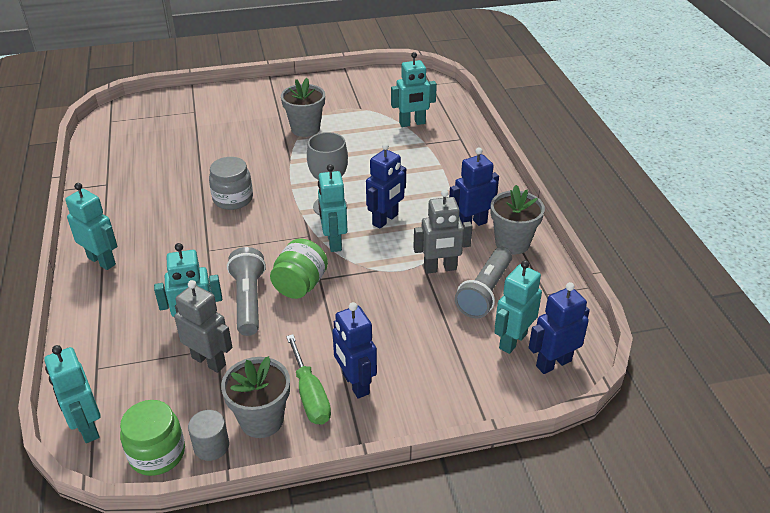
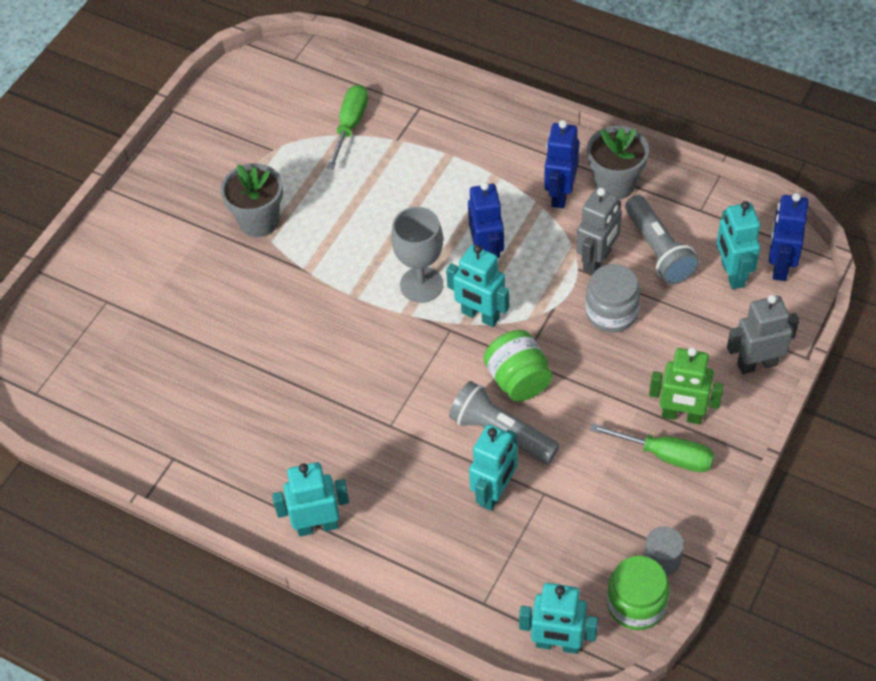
camera: 45 degrees left, 15 degrees up
grey robot [174,280,232,373] -> grey robot moved to [727,295,799,374]
grey jar [209,157,253,210] -> grey jar moved to [585,264,641,333]
grey flower pot [221,356,290,438] -> none
blue robot [332,302,377,399] -> green robot [649,347,724,424]
turquoise robot [391,52,437,127] -> green screwdriver [327,85,368,170]

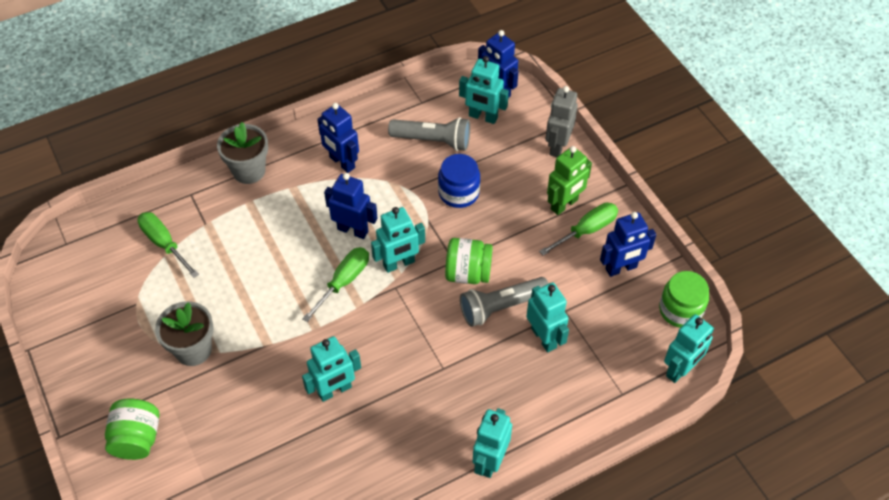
camera: 60 degrees left, 0 degrees up
grey goblet [391,207,443,303] -> green screwdriver [302,247,369,322]
grey robot [576,188,622,275] -> none
grey jar [585,264,641,333] -> blue jar [438,154,480,208]
grey flower pot [587,126,649,200] -> grey flower pot moved to [217,122,268,184]
grey cylinder [644,526,684,576] -> none
none -> green jar [105,399,159,460]
none -> turquoise robot [302,336,361,402]
none -> blue robot [600,212,656,277]

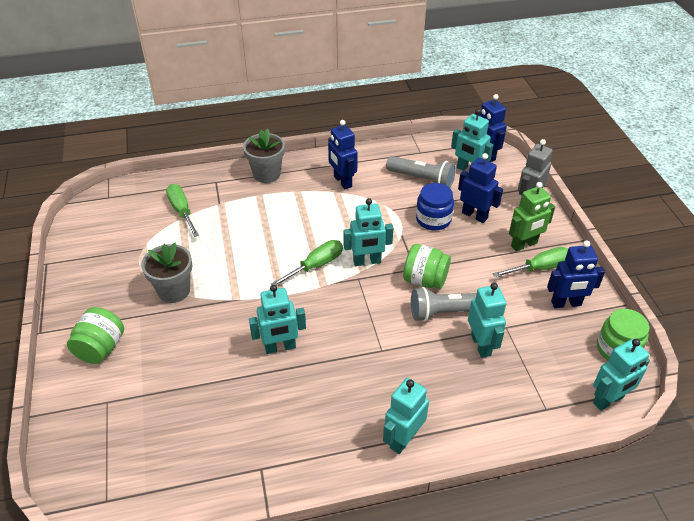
camera: 15 degrees right, 10 degrees down
blue robot [324,173,378,239] -> blue robot moved to [458,153,503,223]

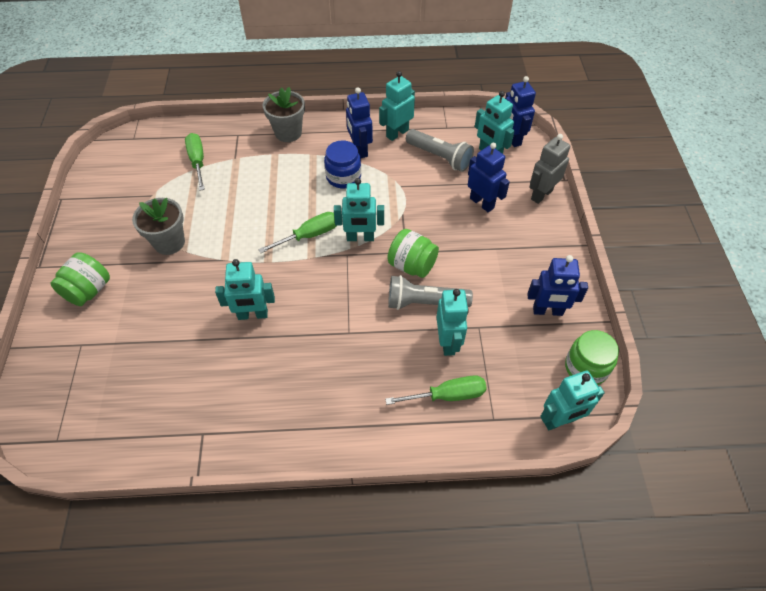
camera: 10 degrees right, 10 degrees up
turquoise robot [383,378,429,454] -> turquoise robot moved to [379,71,415,141]
blue jar [416,183,454,230] -> blue jar moved to [324,140,361,188]
green screwdriver [493,247,568,278] -> green screwdriver moved to [385,375,487,405]
green robot [509,182,555,252] -> none

